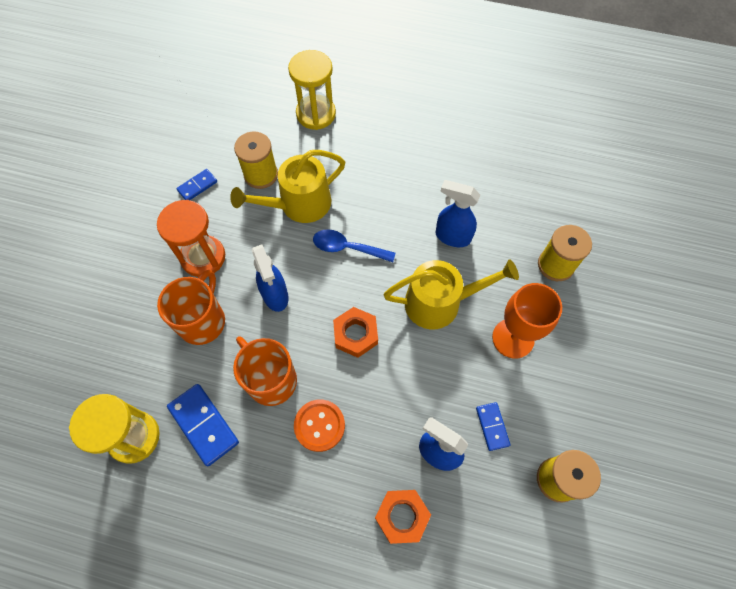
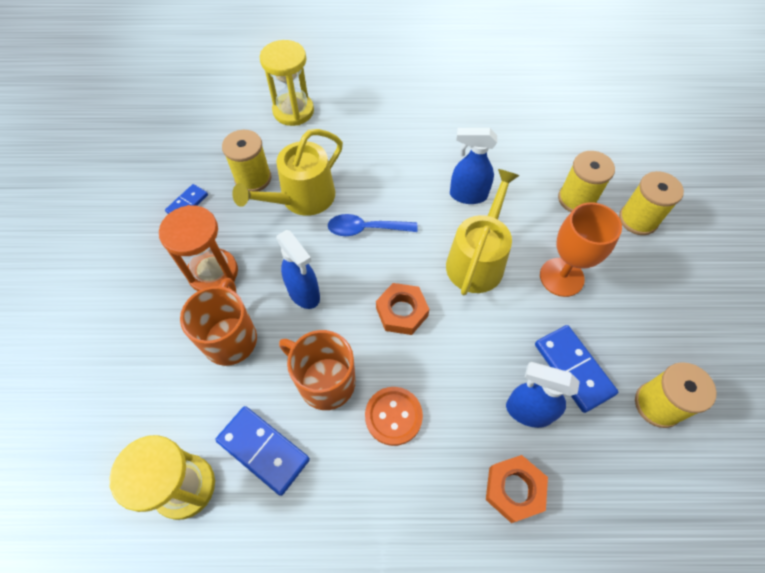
camera: 15 degrees left, 5 degrees down
yellow watering can [384,259,519,329] -> yellow watering can turned 45 degrees counterclockwise [446,169,520,295]
blue domino [476,402,511,451] -> blue domino [535,325,618,413], size x1.70
none -> yellow spool [619,171,684,235]

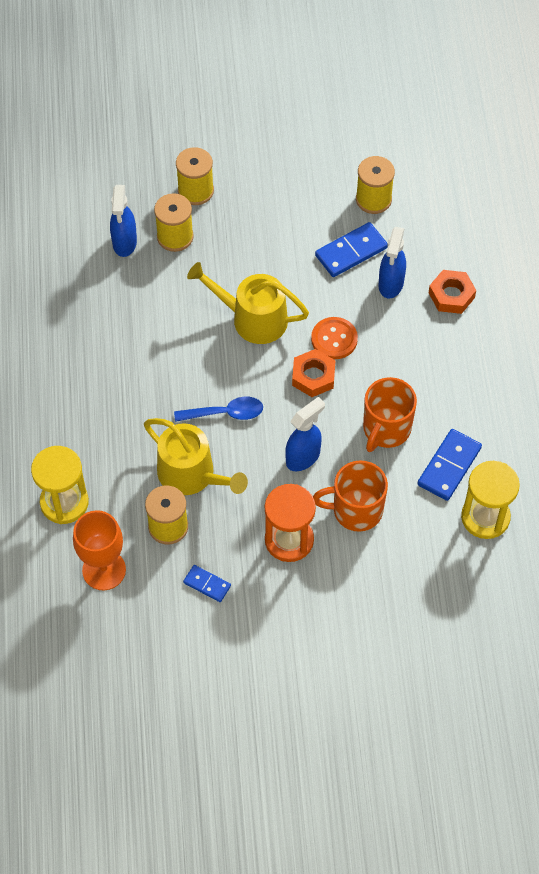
camera: 95 degrees left, 0 degrees up
blue spoon [328,214,418,236] -> blue spoon turned 90 degrees counterclockwise [174,397,263,422]
orange button [365,387,423,446] -> orange button moved to [311,317,358,359]
blue spray bottle [450,128,497,204] -> blue spray bottle moved to [110,185,137,257]
orange goblet [540,202,622,297] -> orange goblet moved to [73,510,126,590]

